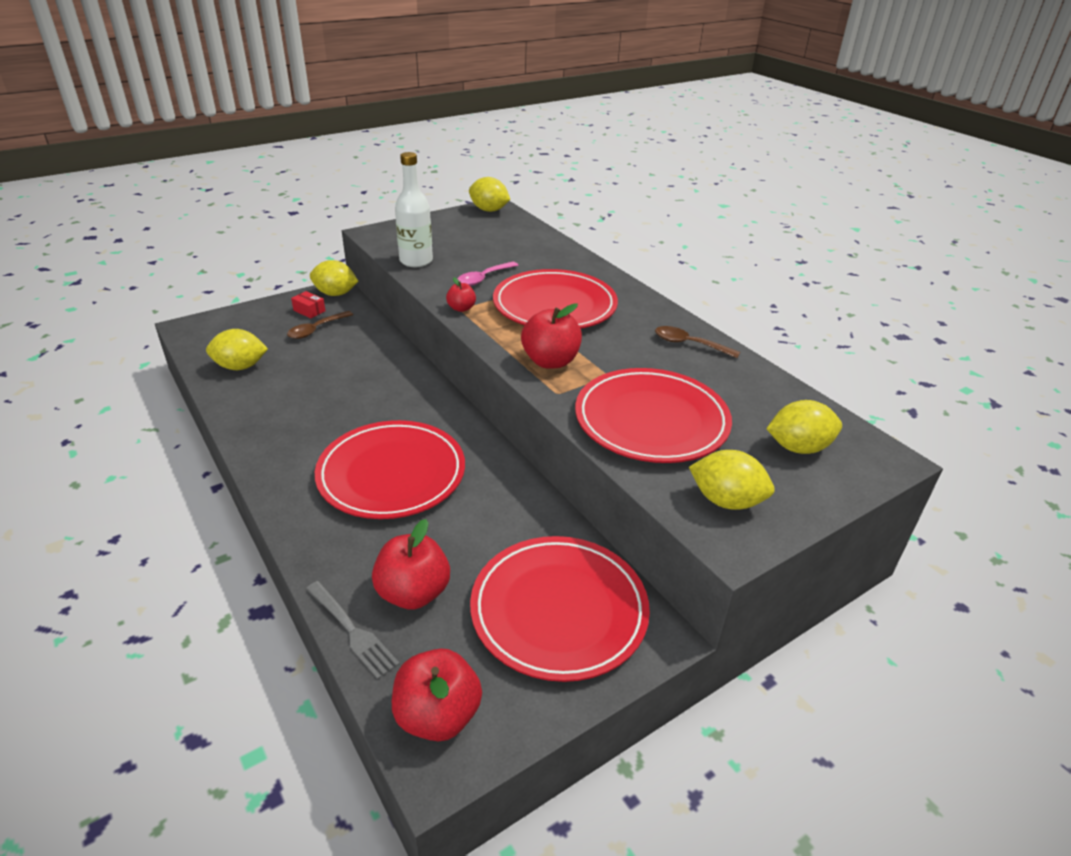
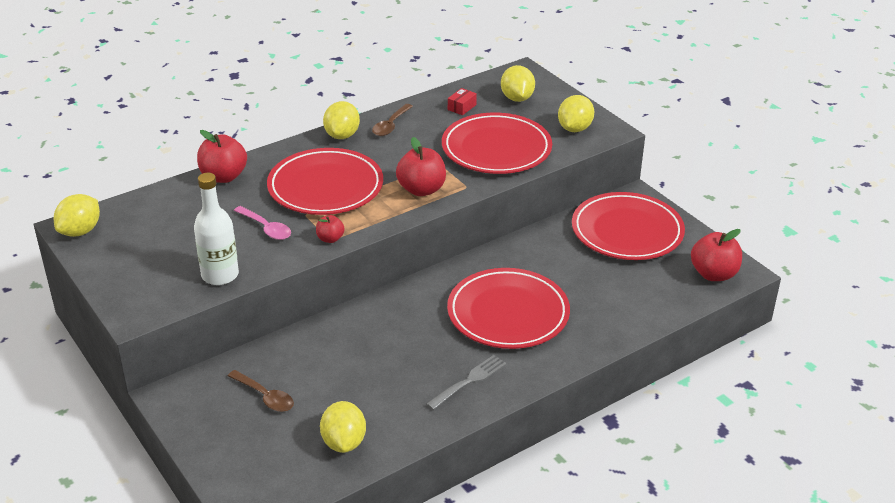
camera: 90 degrees left, 0 degrees up
red box [291,291,326,318] -> red box moved to [448,88,477,115]
grey fork [306,581,400,679] -> grey fork moved to [426,355,507,410]
yellow lemon [310,260,358,296] -> yellow lemon moved to [323,101,360,139]
red apple [372,519,450,609] -> red apple moved to [197,130,247,183]

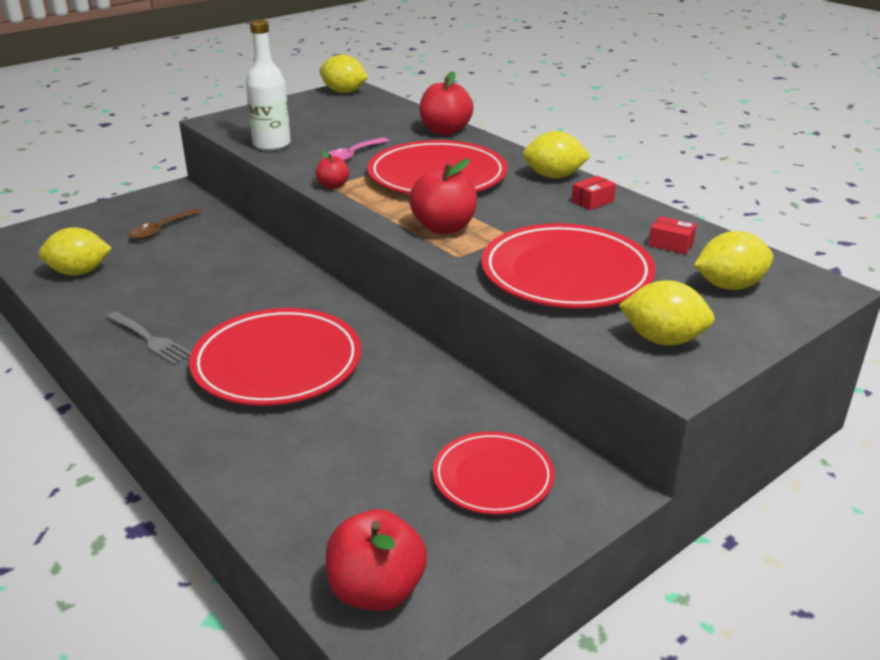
camera: 85 degrees right, 5 degrees down
brown spoon [372,104,413,136] -> red box [572,176,616,210]
red plate [572,192,685,260] -> red plate [433,431,554,515], size x0.61

